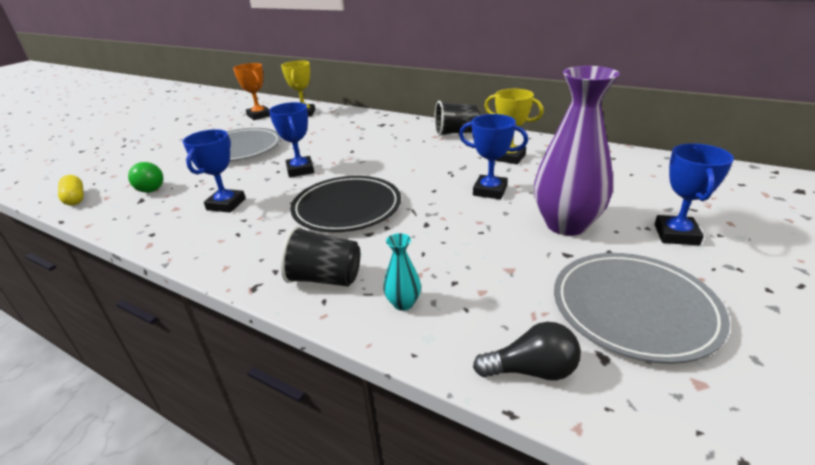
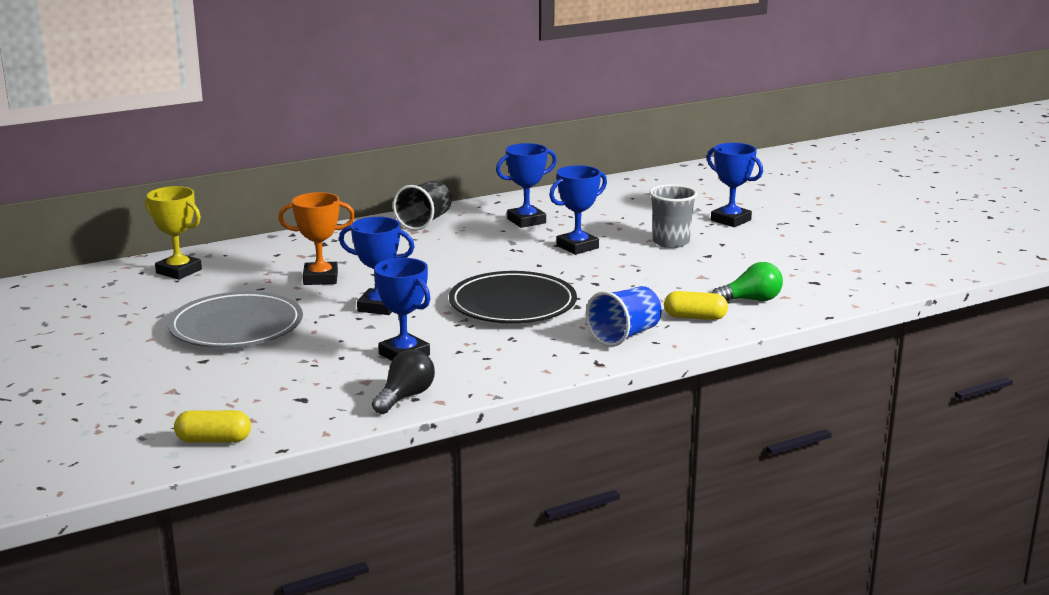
camera: 60 degrees left, 10 degrees down
green light bulb [128,162,163,193] -> green light bulb moved to [712,262,783,301]
orange trophy [233,63,270,120] -> orange trophy moved to [278,192,355,285]
black cup [280,226,360,287] -> blue cup [585,286,662,347]
turquoise vase [383,233,421,311] -> yellow capsule [664,291,728,320]
black light bulb [473,322,581,381] -> black light bulb moved to [372,349,435,414]
yellow trophy [484,89,544,164] -> blue trophy [496,143,557,228]
purple vase [534,66,620,236] -> grey cup [649,184,697,248]
grey plate [554,253,730,364] -> none

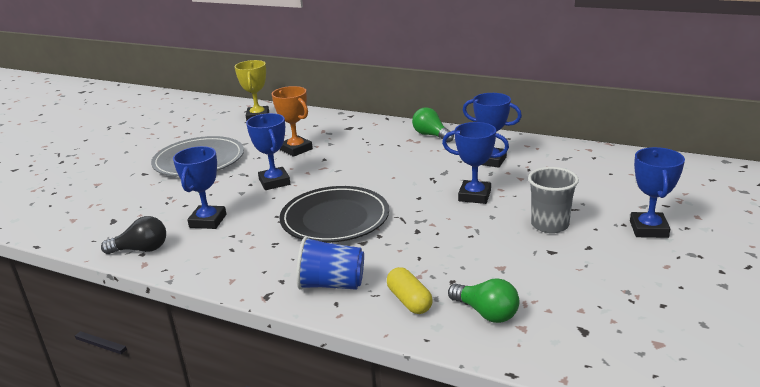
camera: 55 degrees right, 5 degrees up
yellow capsule [174,410,251,443] -> none
black cup [393,181,452,230] -> green light bulb [412,107,454,142]

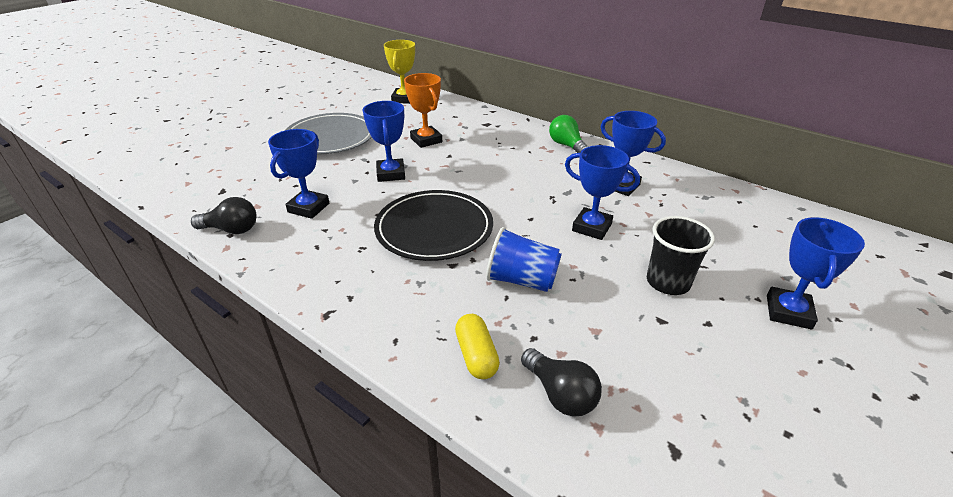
camera: 10 degrees right, 10 degrees up
blue cup [296,236,364,290] -> blue cup moved to [486,227,562,292]
green light bulb [448,278,519,323] -> black light bulb [521,348,602,417]
grey cup [528,167,579,233] -> black cup [647,216,715,295]

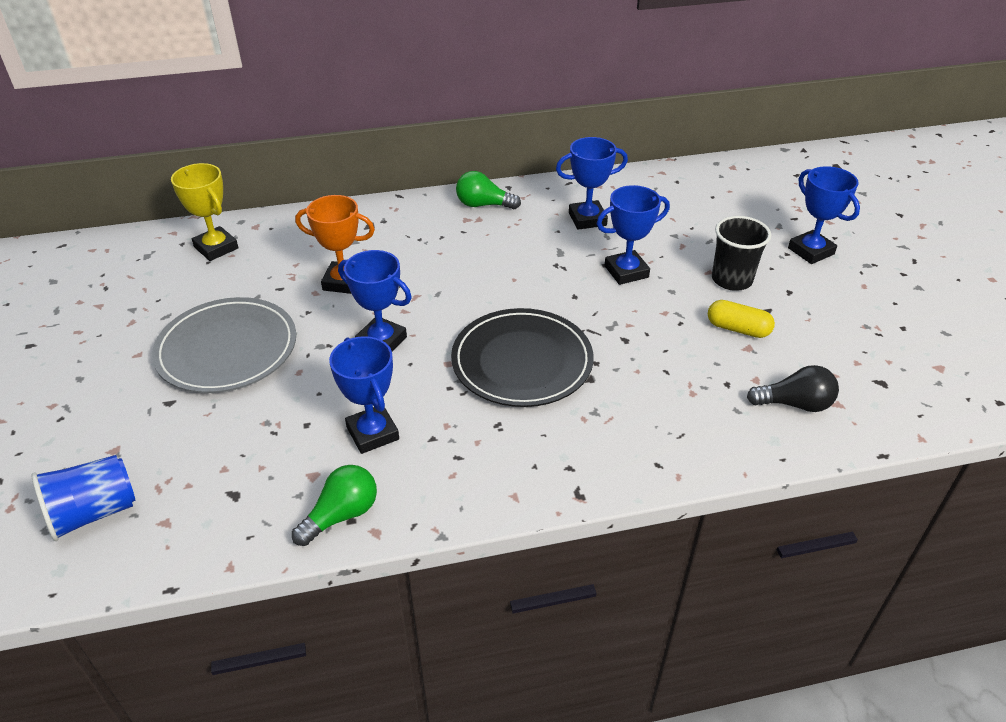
camera: 50 degrees left, 5 degrees up
black light bulb [191,197,256,234] -> green light bulb [292,465,377,546]
yellow capsule [455,314,500,379] -> yellow capsule moved to [708,300,775,338]
blue cup [486,227,562,292] -> blue cup moved to [31,455,135,541]

